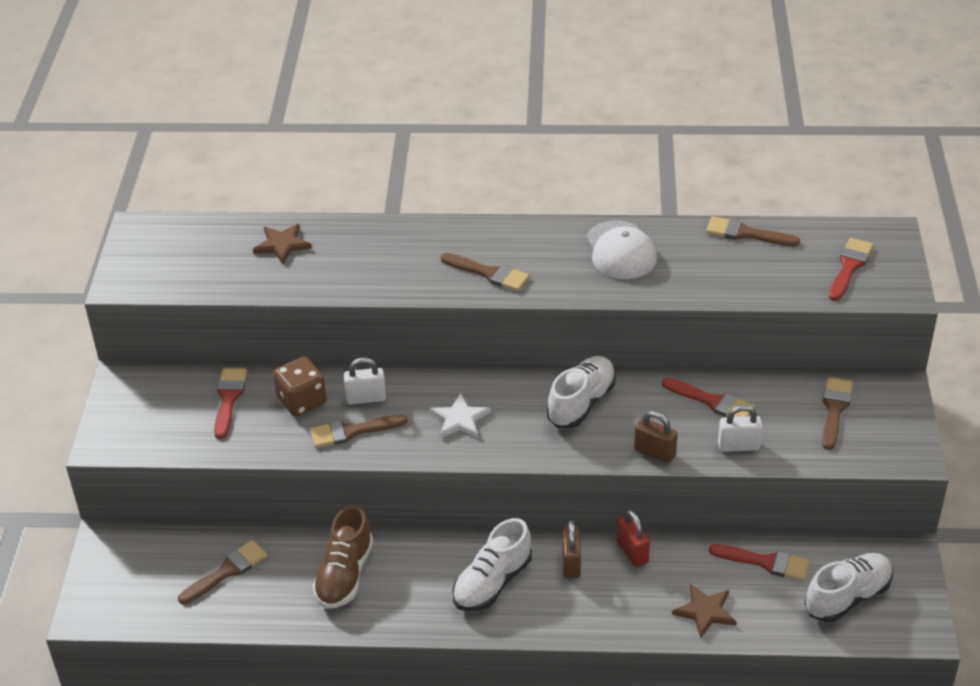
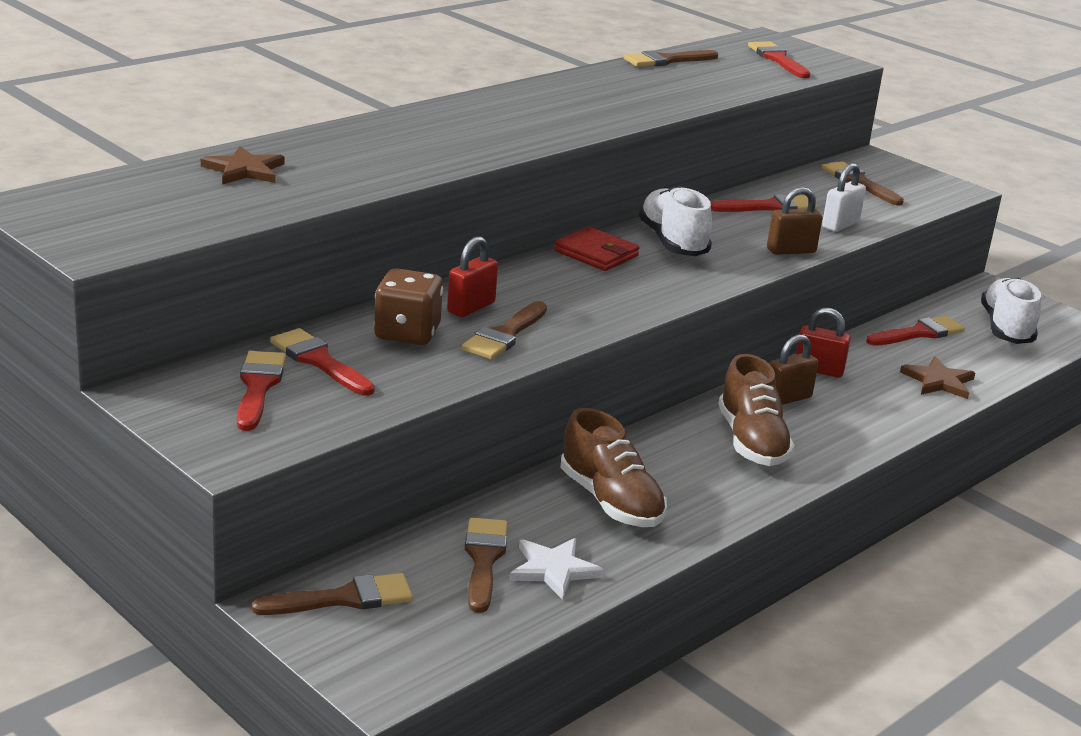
camera: 50 degrees left, 15 degrees down
white padlock [344,357,386,404] -> red padlock [447,236,498,317]
white star [430,393,491,438] -> white star moved to [509,538,604,600]
brown brush [441,253,530,291] -> brown brush moved to [252,573,413,615]
white shoe [452,518,532,611] -> brown shoe [718,354,795,466]
brown padlock [562,521,581,578] -> brown padlock turned 75 degrees counterclockwise [769,335,819,405]
white cap [586,220,657,279] -> none
none -> red brush [237,351,286,431]
none -> red wallet [554,227,640,271]

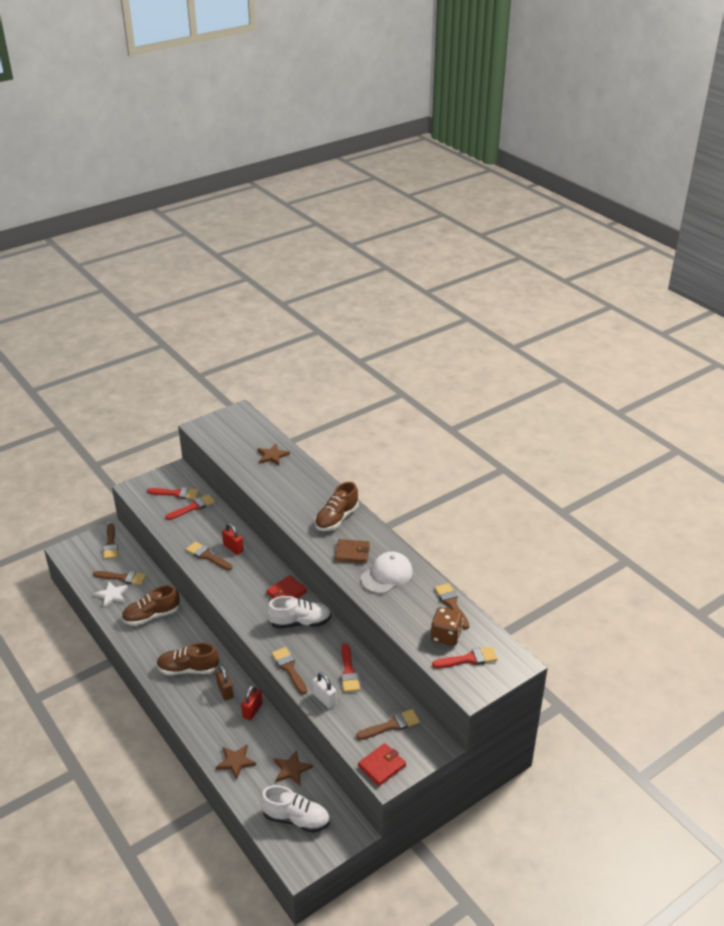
camera: 100 degrees right, 10 degrees up
brown dice [374,268,443,345] -> brown dice moved to [431,607,463,646]
brown padlock [767,187,822,255] -> brown brush [272,647,307,694]
red brush [866,316,965,346] -> brown star [274,750,313,785]
none -> brown shoe [315,482,359,531]
none -> brown wallet [335,539,370,564]
none -> red wallet [358,743,406,786]
none -> white cap [361,552,413,594]

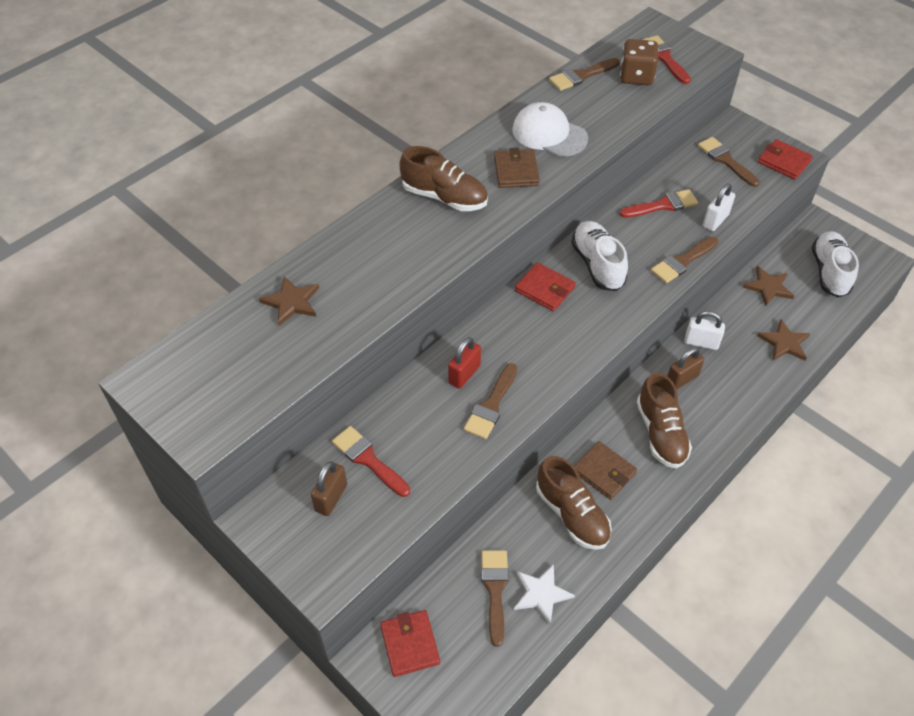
camera: 100 degrees left, 15 degrees up
brown brush [103,523,118,559] -> red wallet [380,610,440,677]
red brush [147,487,199,499] -> brown padlock [311,461,347,516]
red padlock [241,685,263,720] -> white padlock [685,311,725,350]
none -> brown wallet [574,441,637,500]

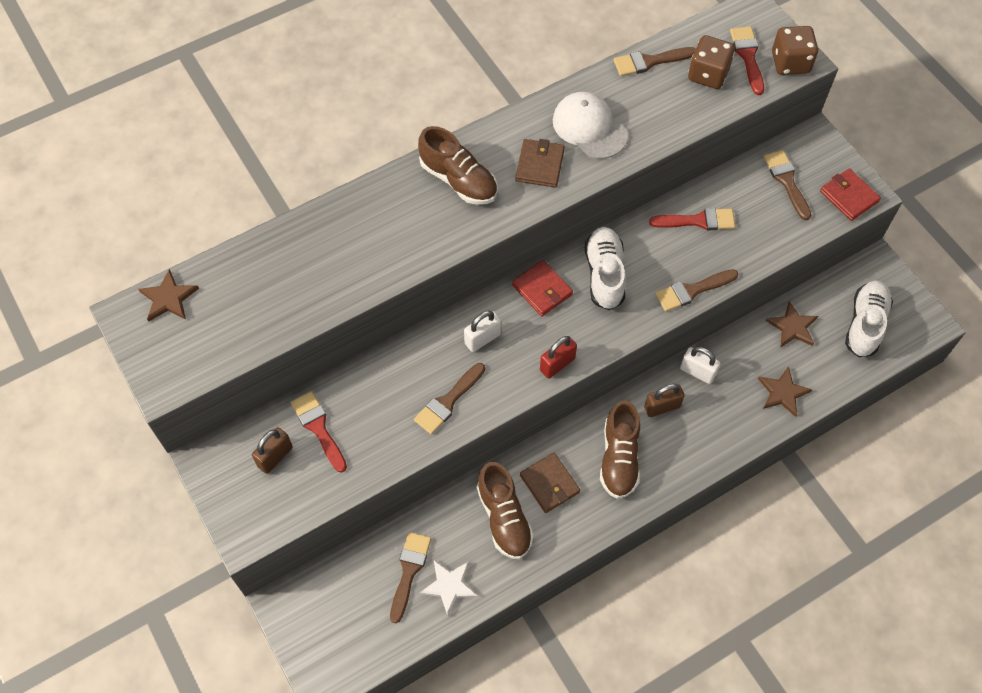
camera: 15 degrees right, 10 degrees up
brown star [259,276,319,326] -> brown star moved to [138,269,199,322]
red wallet [380,610,440,677] -> none
red padlock [448,337,481,389] -> red padlock moved to [540,336,577,379]
white padlock [703,183,735,231] -> white padlock moved to [464,310,501,352]
none -> brown dice [772,26,818,75]

